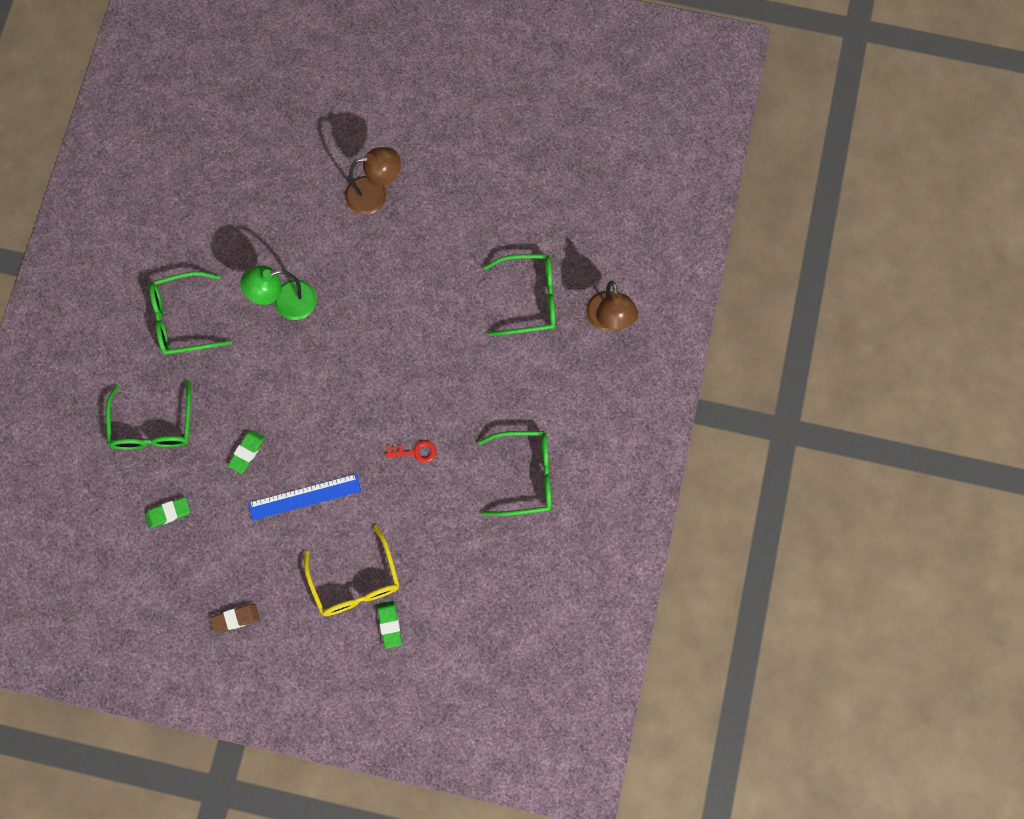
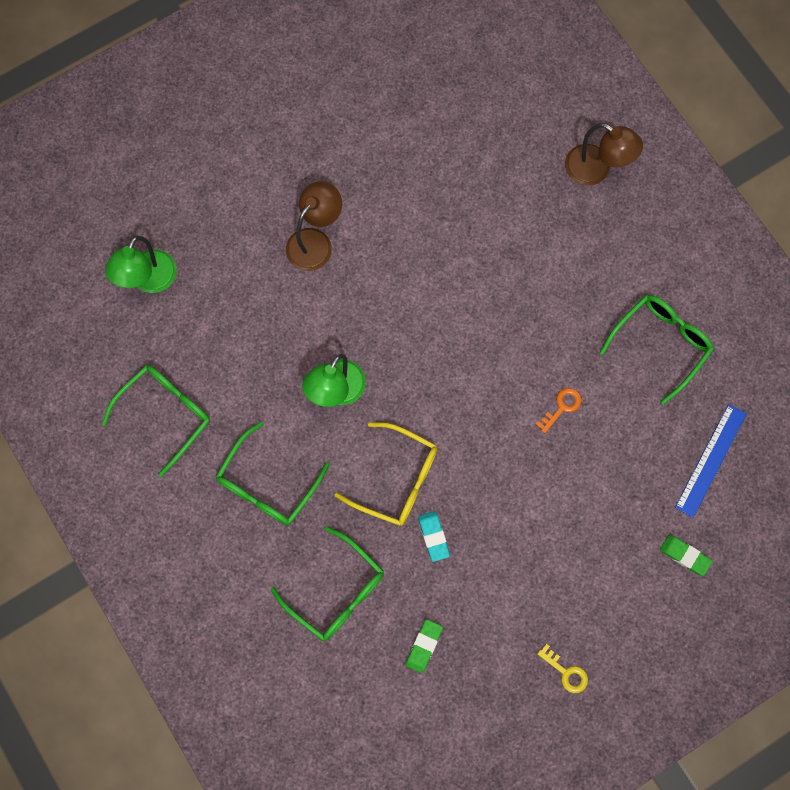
camera: 45 degrees left, 0 degrees up
brown eraser [210,604,260,634] -> yellow key [537,644,588,693]
green eraser [228,430,265,473] -> turquoise eraser [418,511,450,562]
blue ruler [248,474,361,521] -> blue ruler moved to [675,404,747,518]
yellow glasses [304,526,400,616] -> yellow glasses moved to [335,422,437,526]
red key [386,440,437,463] -> orange key [535,388,581,433]
green glasses [484,254,556,336] -> green glasses moved to [102,365,210,477]
none -> green lamp [105,236,177,293]

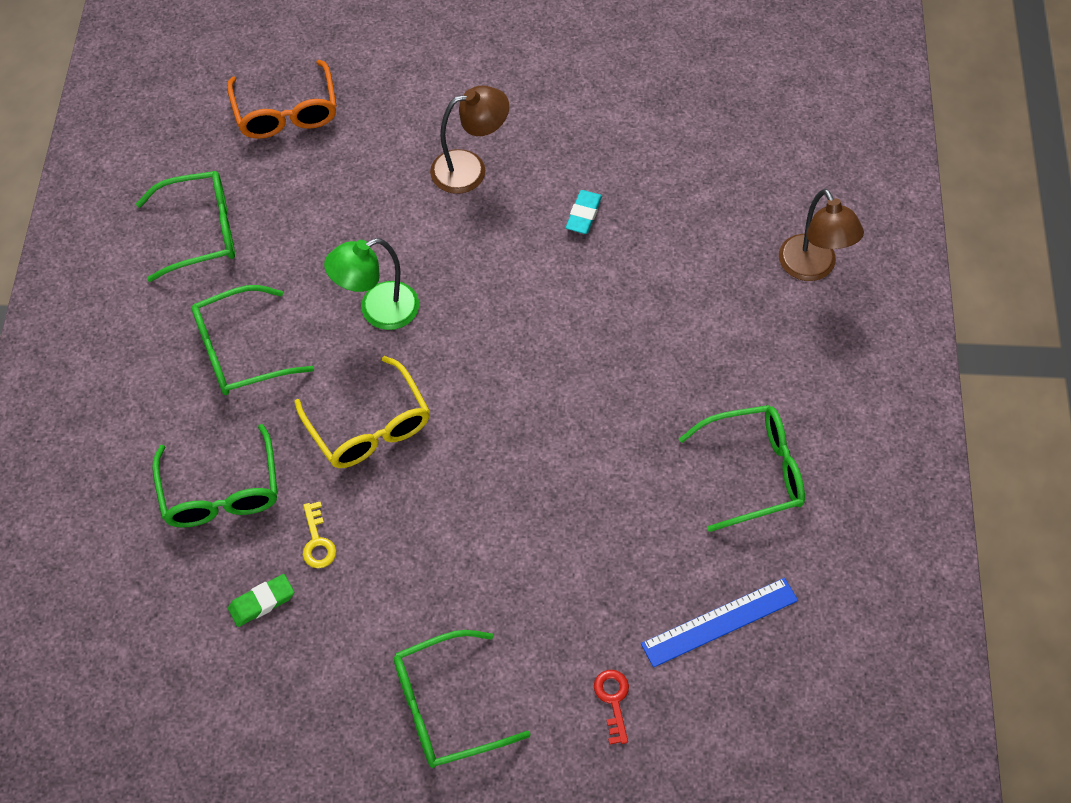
camera: 35 degrees right, 15 degrees down
green lamp [105,236,177,293] -> orange glasses [227,60,337,139]
turquoise eraser [418,511,450,562] -> turquoise eraser moved to [566,190,602,234]
orange key [535,388,581,433] -> none
yellow key [537,644,588,693] -> yellow key moved to [303,501,336,568]
green eraser [660,535,713,576] -> red key [594,670,629,745]
none -> green glasses [394,630,531,768]

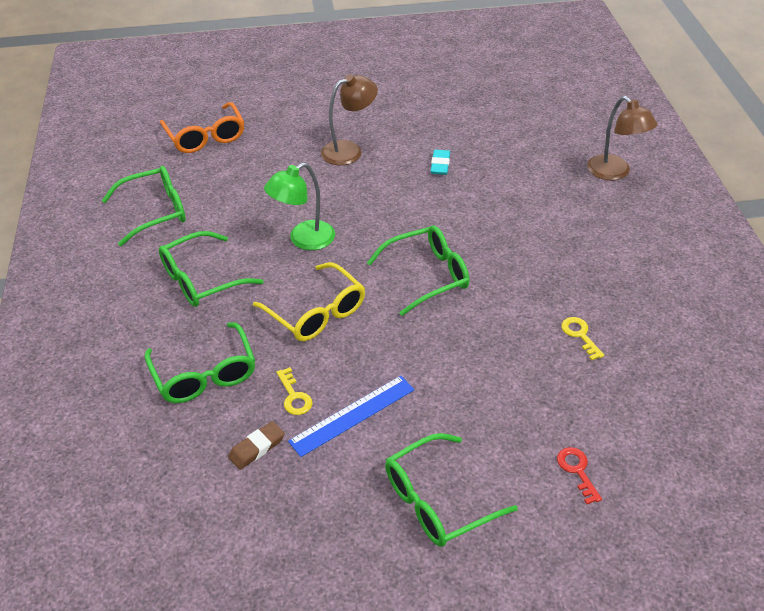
camera: 10 degrees left, 15 degrees down
green eraser [228,574,294,627] -> brown eraser [228,421,285,470]
blue ruler [641,578,798,668] -> blue ruler moved to [288,376,415,457]
green glasses [679,405,805,532] -> green glasses moved to [367,225,470,316]
none -> yellow key [561,317,604,360]

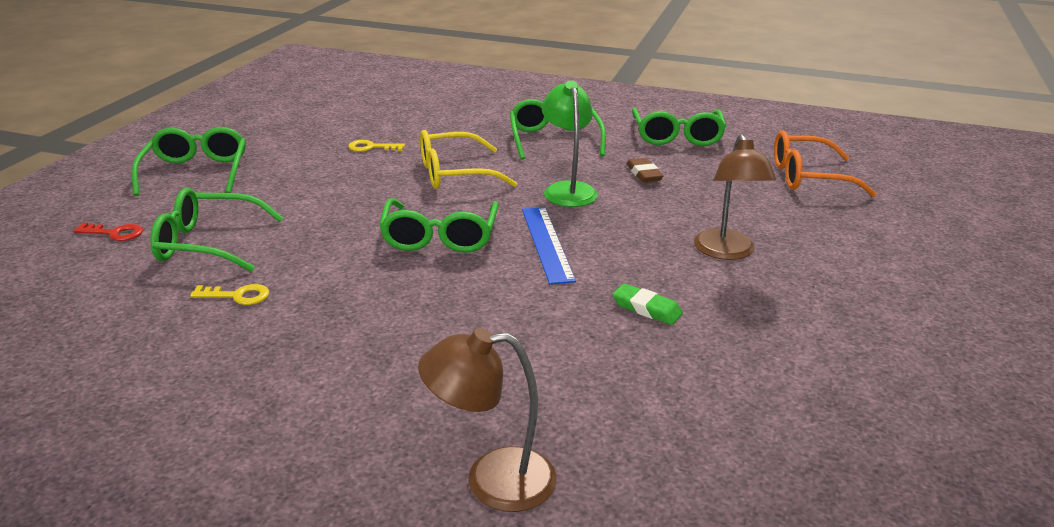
camera: 115 degrees right, 15 degrees down
green glasses [144,322,255,403] -> green glasses moved to [150,188,283,272]
brown eraser [228,421,285,470] -> brown eraser moved to [626,158,664,183]
blue ruler [288,376,415,457] -> blue ruler moved to [522,207,576,284]
turquoise eraser [431,150,450,175] -> green eraser [612,283,683,325]

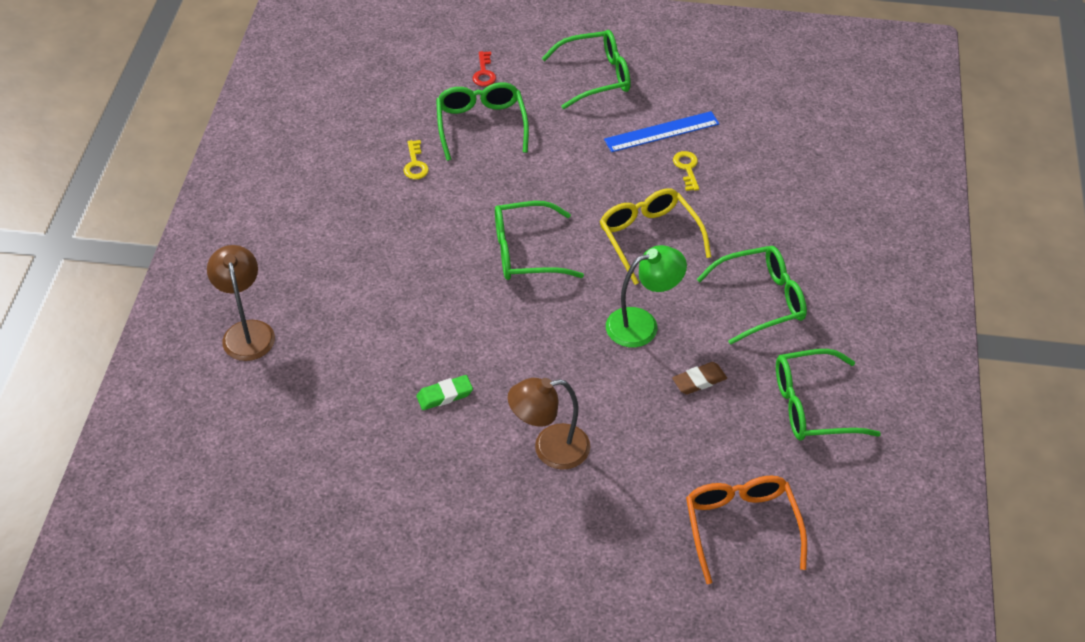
camera: 80 degrees right, 20 degrees up
blue ruler [522,207,576,284] -> blue ruler moved to [604,111,719,152]
green eraser [612,283,683,325] -> green eraser turned 45 degrees clockwise [416,375,473,410]

